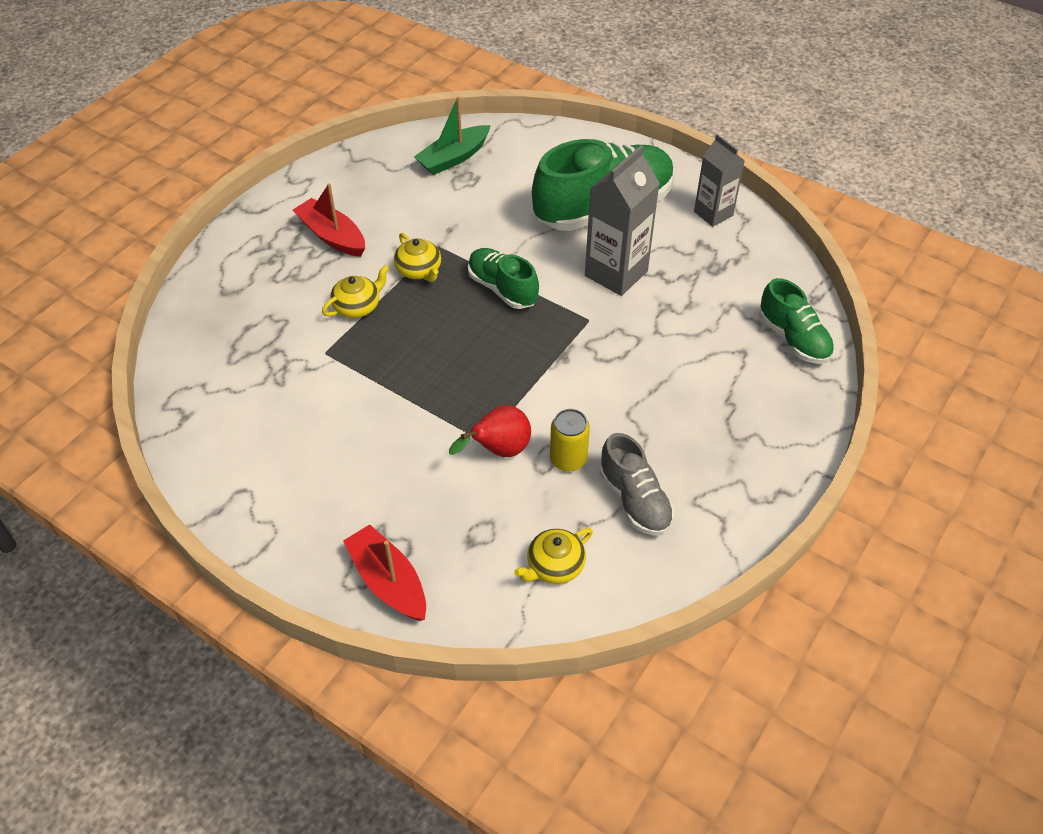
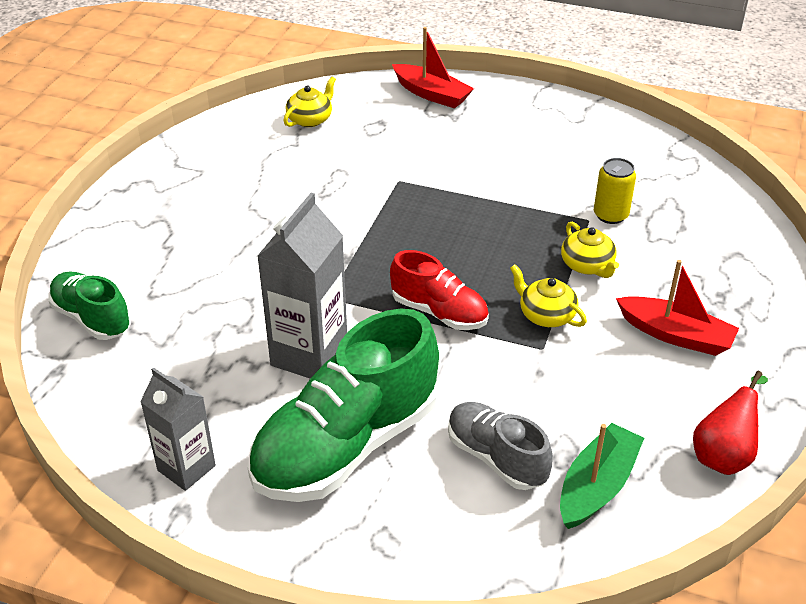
camera: 165 degrees right, 10 degrees down
yellow teapot [322,265,389,318] -> yellow teapot turned 60 degrees counterclockwise [561,222,619,278]
red pear [449,405,531,457] -> red pear moved to [693,371,768,475]
green shoe [468,248,539,309] -> red shoe [390,250,489,330]
yellow can [550,409,590,471] -> yellow can moved to [594,158,636,224]
grey shoe [599,433,674,536] -> grey shoe moved to [448,402,553,490]

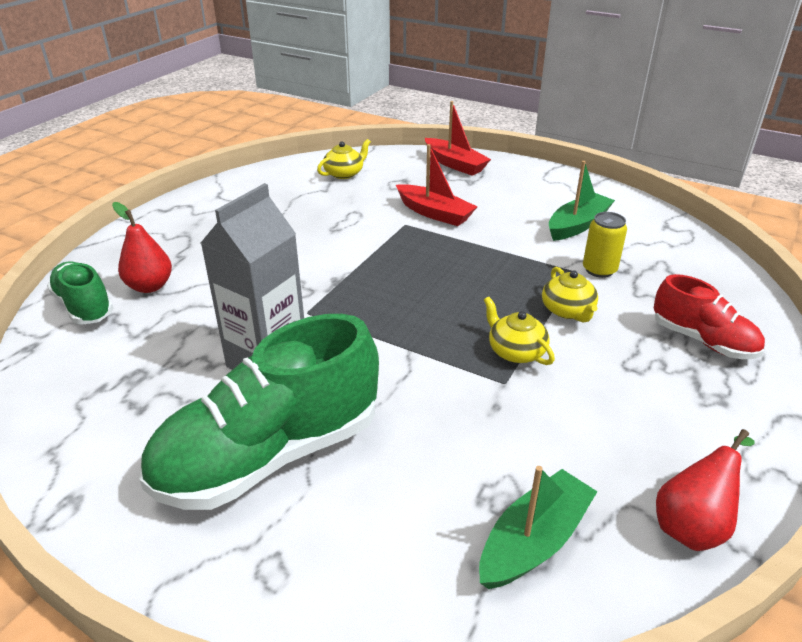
camera: 10 degrees right, 5 degrees down
grey carton [140,367,216,491] -> none
red shoe [390,250,489,330] -> red shoe moved to [654,274,765,359]
grey shoe [448,402,553,490] -> none
red boat [616,260,739,356] -> red boat moved to [396,144,477,226]
none -> red pear [112,202,172,293]
none -> green boat [549,161,615,241]

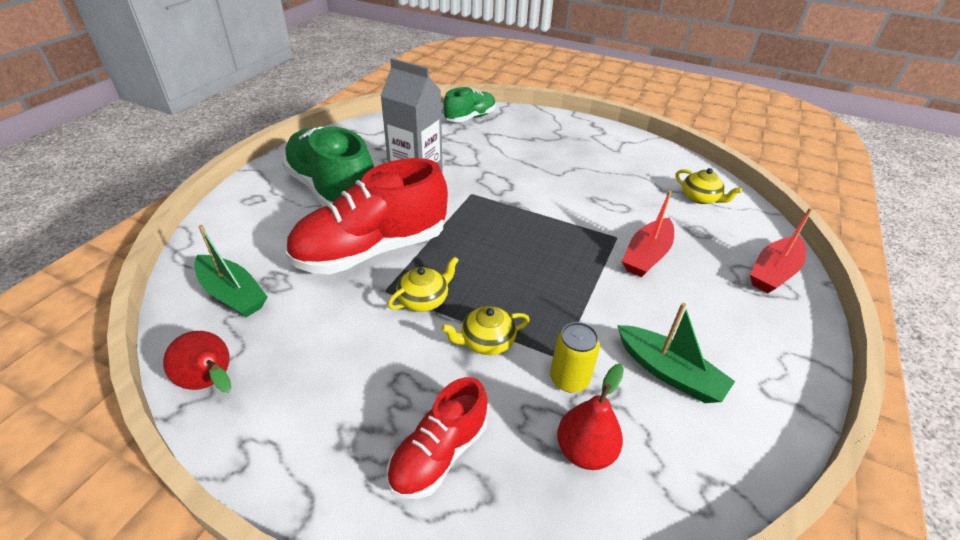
camera: 85 degrees right, 5 degrees up
red pear [112,202,172,293] -> red pear moved to [557,364,624,470]
none -> red shoe [285,158,448,275]

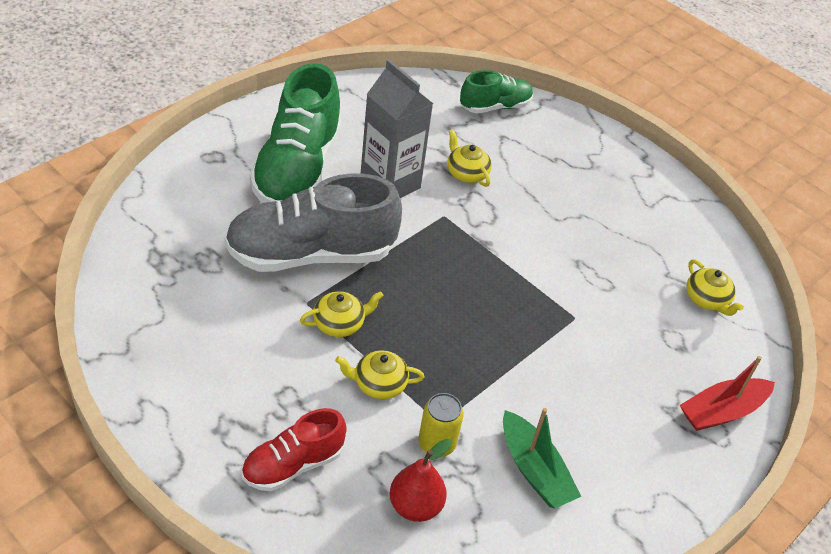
camera: 15 degrees right, 5 degrees up
red pear [163,331,232,392] -> none
green boat [194,225,267,317] -> none
green shoe [281,127,374,207] -> green shoe turned 150 degrees counterclockwise [250,63,341,203]
red shoe [285,158,448,275] -> grey shoe [224,173,402,272]
red boat [622,190,674,277] -> none
none -> yellow teapot [447,129,492,187]

